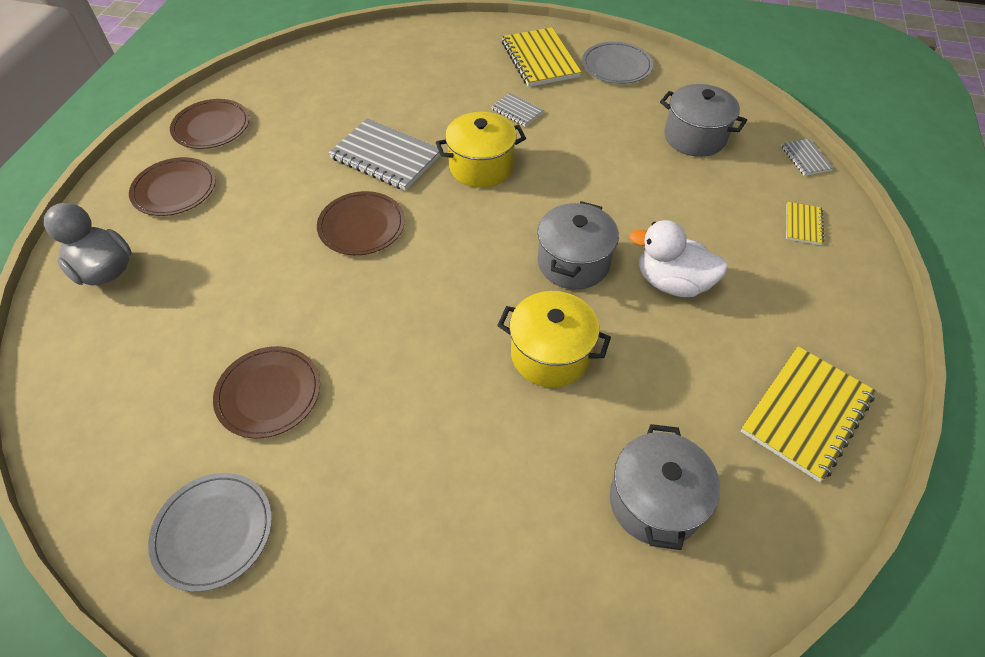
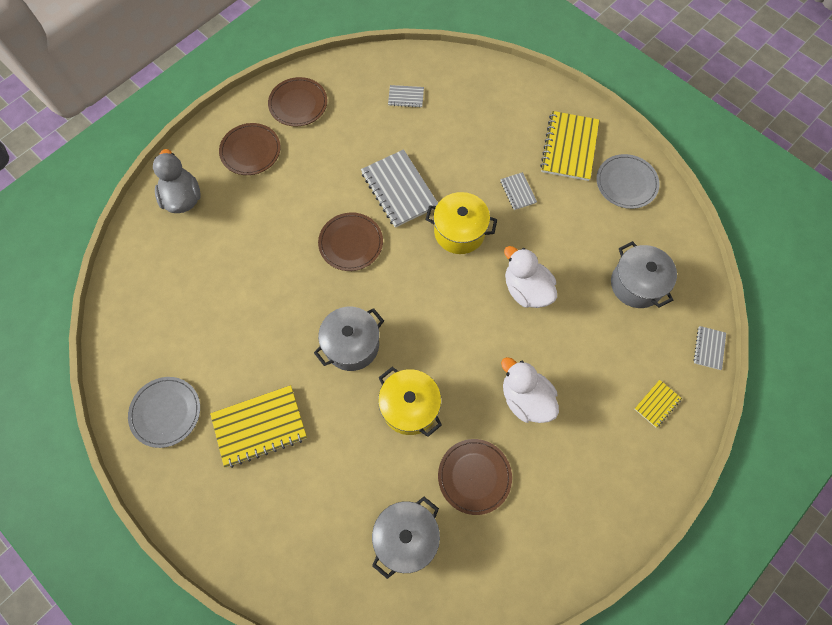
camera: 30 degrees right, 15 degrees up
brown plate [213,346,320,439] -> brown plate moved to [438,439,512,515]
grey pot [538,201,619,290] -> grey pot moved to [314,307,384,371]
yellow notebook [741,346,876,482] -> yellow notebook moved to [210,385,307,468]
none -> grey notebook [388,85,424,108]
none -> white duck [504,246,557,308]

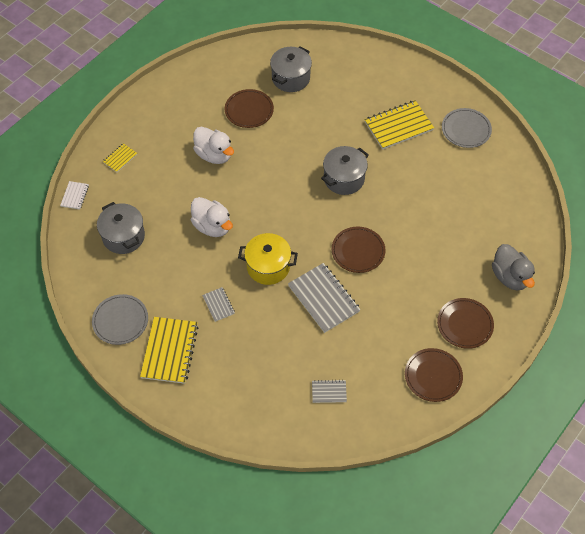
camera: 175 degrees right, 10 degrees down
yellow pot [378,367,442,437] -> none
grey notebook [693,326,726,370] -> white notebook [60,181,89,210]

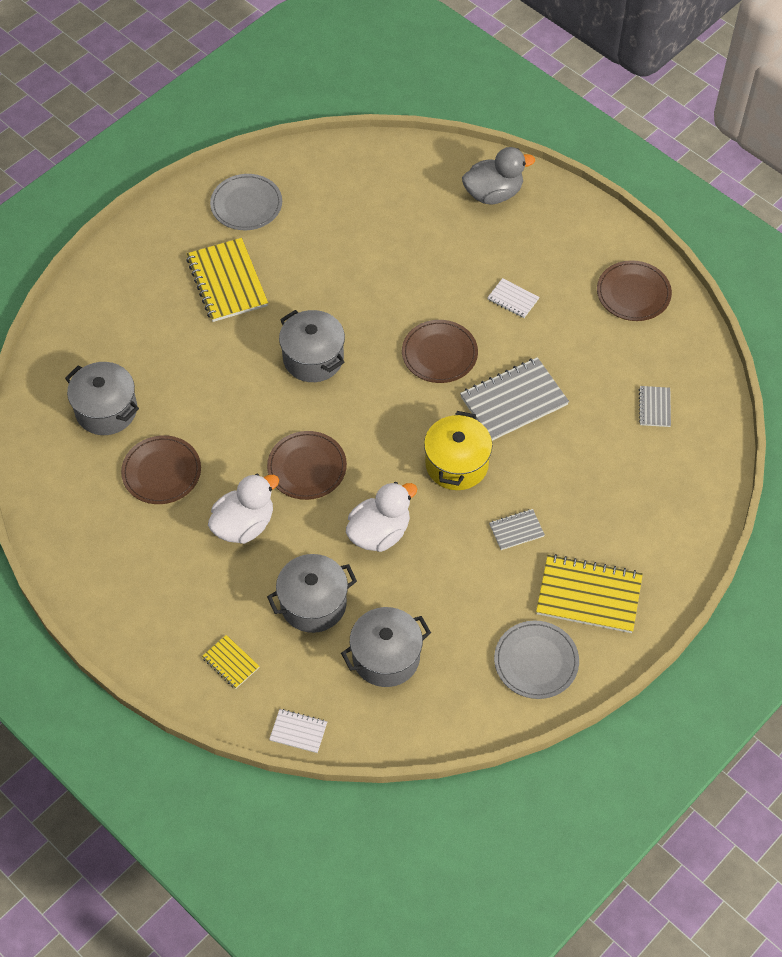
camera: 85 degrees left, 0 degrees up
brown plate [437,298,494,349] -> brown plate moved to [267,431,347,500]
none -> grey pot [267,554,357,633]
none -> white notebook [487,278,539,318]

